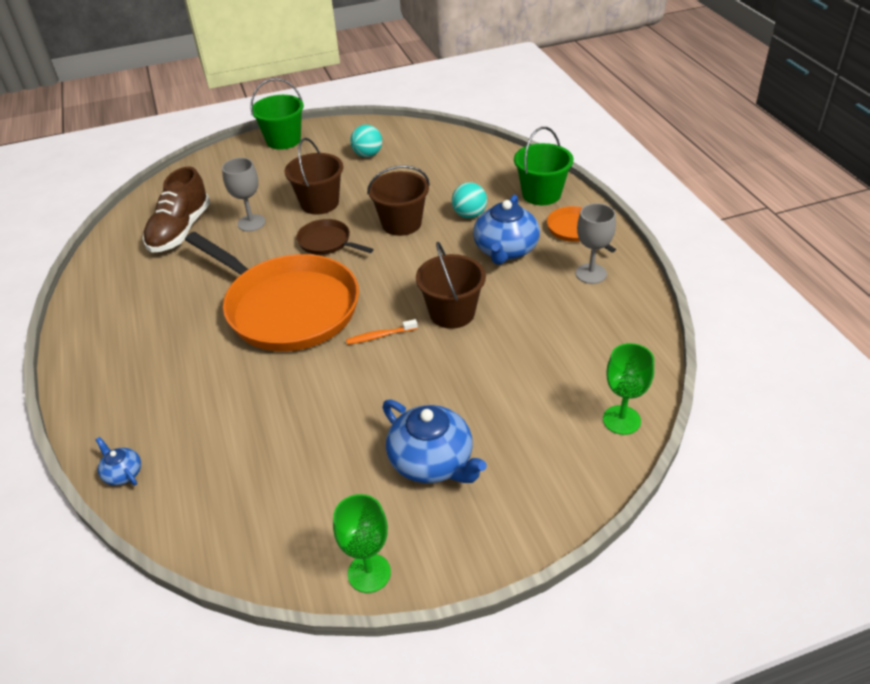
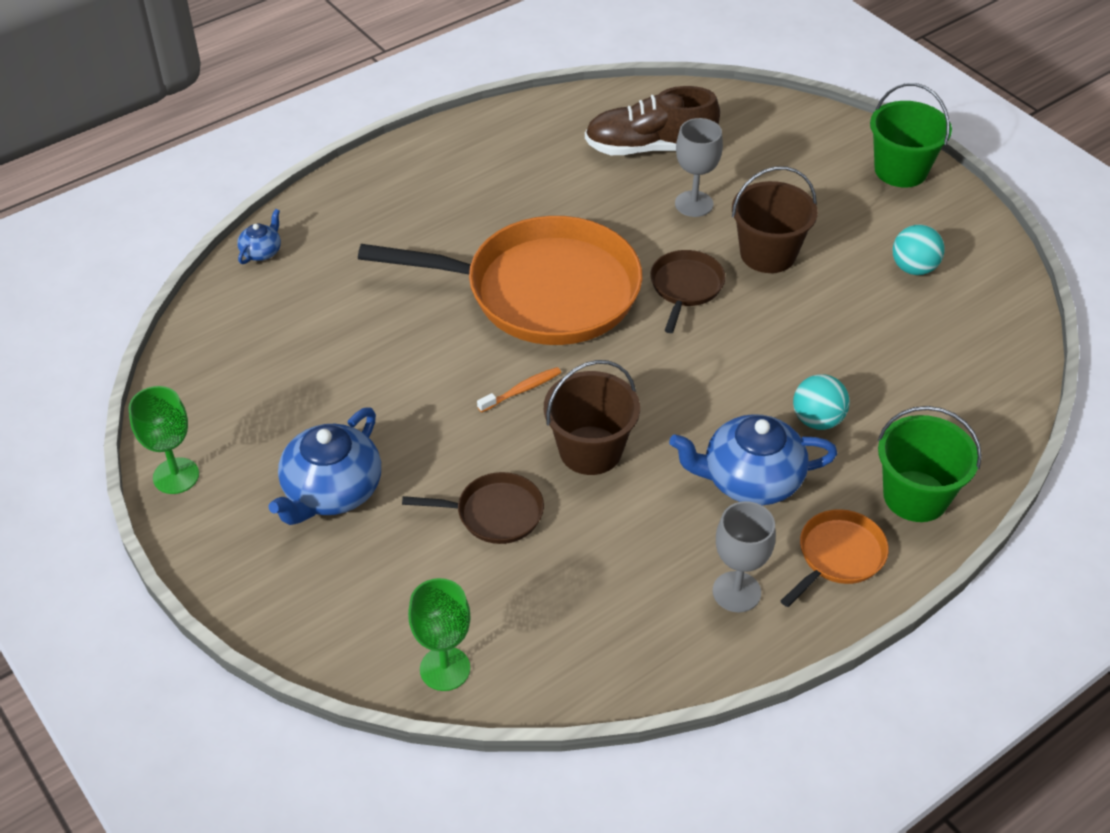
camera: 70 degrees right, 5 degrees up
orange pan [185,232,359,352] -> orange pan turned 105 degrees counterclockwise [358,216,642,345]
orange toothbrush [346,319,418,345] -> orange toothbrush turned 90 degrees clockwise [477,367,561,413]
brown bucket [367,165,430,236] -> none
none -> brown pan [402,472,544,544]

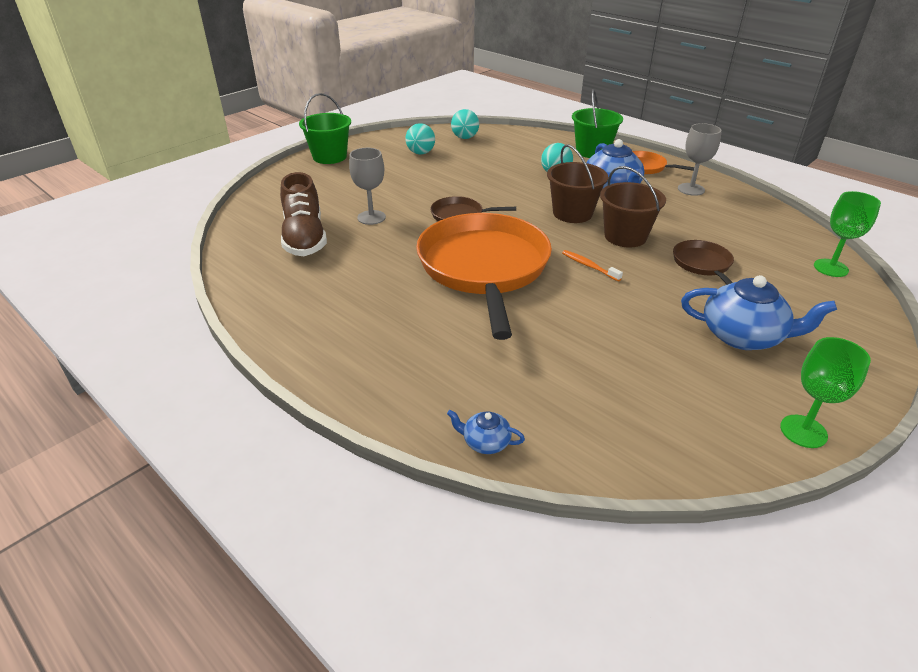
camera: 100 degrees left, 10 degrees down
brown bucket [732,166,818,273] -> brown bucket moved to [547,144,608,223]
none -> turquoise ball [451,109,479,139]

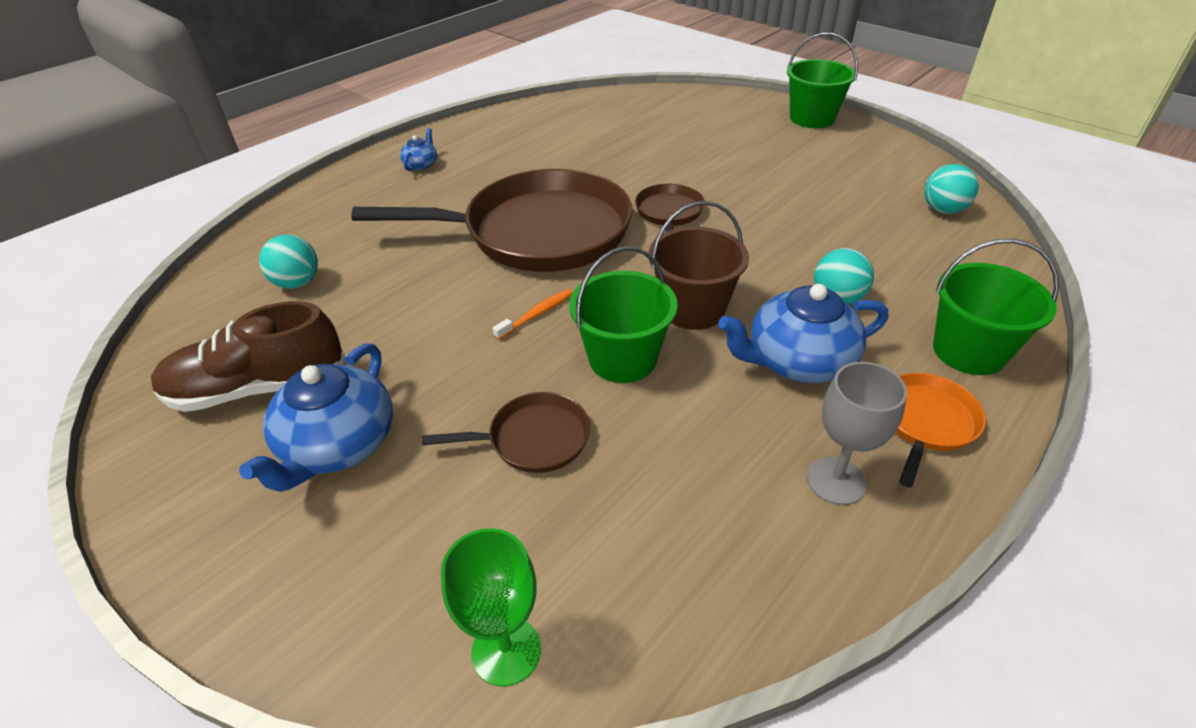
camera: 90 degrees right, 5 degrees up
brown shoe [280,172,327,256] -> brown shoe moved to [151,301,345,412]
grey goblet [349,148,386,225] -> none
turquoise ball [405,123,435,154] -> turquoise ball moved to [259,235,318,289]
orange pan [416,213,552,340] -> brown pan [351,169,633,272]
blue teapot [447,410,525,454] -> blue teapot moved to [400,128,437,171]
brown bucket [600,166,666,248] -> green bucket [569,246,678,383]
green goblet [780,337,871,448] -> none

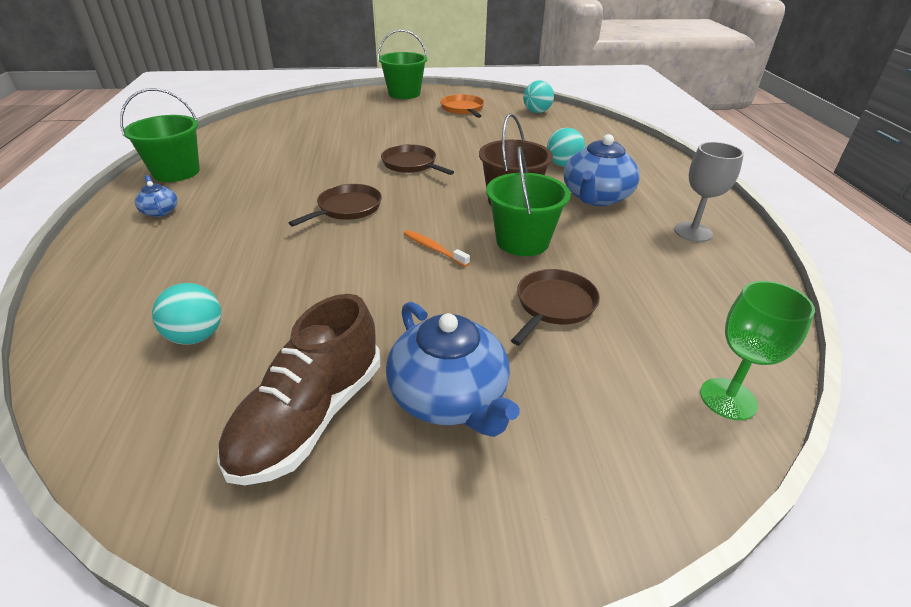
camera: 50 degrees left, 5 degrees down
brown pan [351,169,633,272] -> brown pan [288,184,382,227], size x0.44
orange toothbrush [492,289,573,340] -> orange toothbrush turned 45 degrees counterclockwise [404,230,470,267]
orange pan [895,373,986,488] -> orange pan moved to [440,94,484,118]
green bucket [933,239,1059,375] -> green bucket moved to [120,88,200,182]

